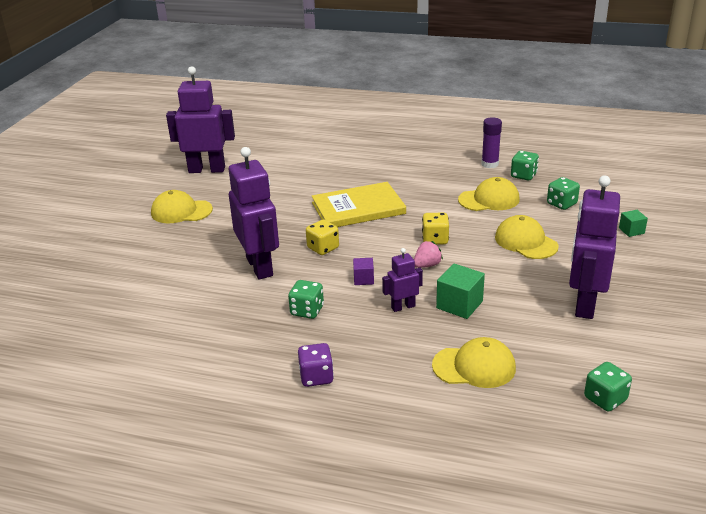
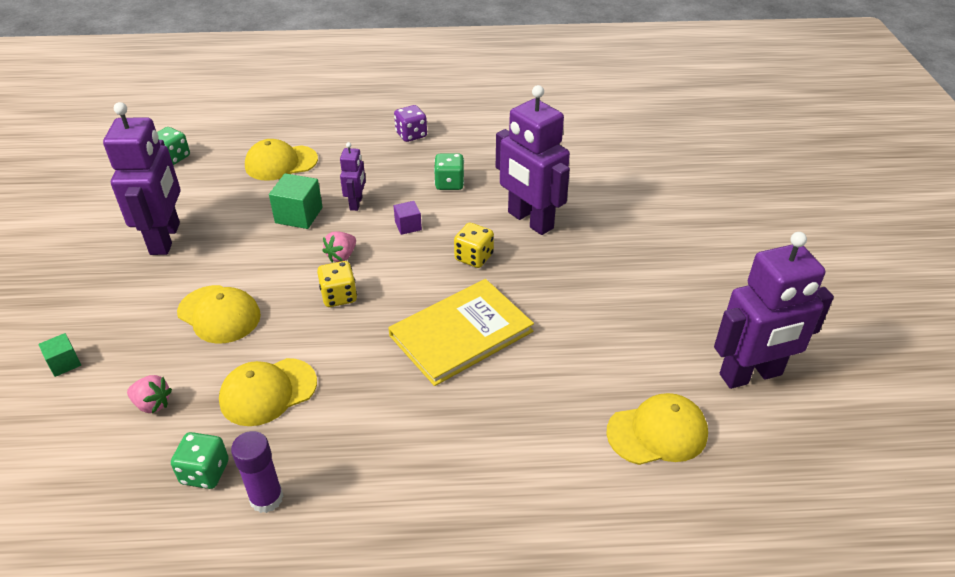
camera: 160 degrees right, 10 degrees up
yellow cap [151,190,213,223] -> yellow cap moved to [606,393,708,465]
purple robot [382,248,423,312] -> purple robot turned 45 degrees counterclockwise [340,142,366,211]
green dice [547,177,580,210] -> pink strawberry [127,375,172,413]

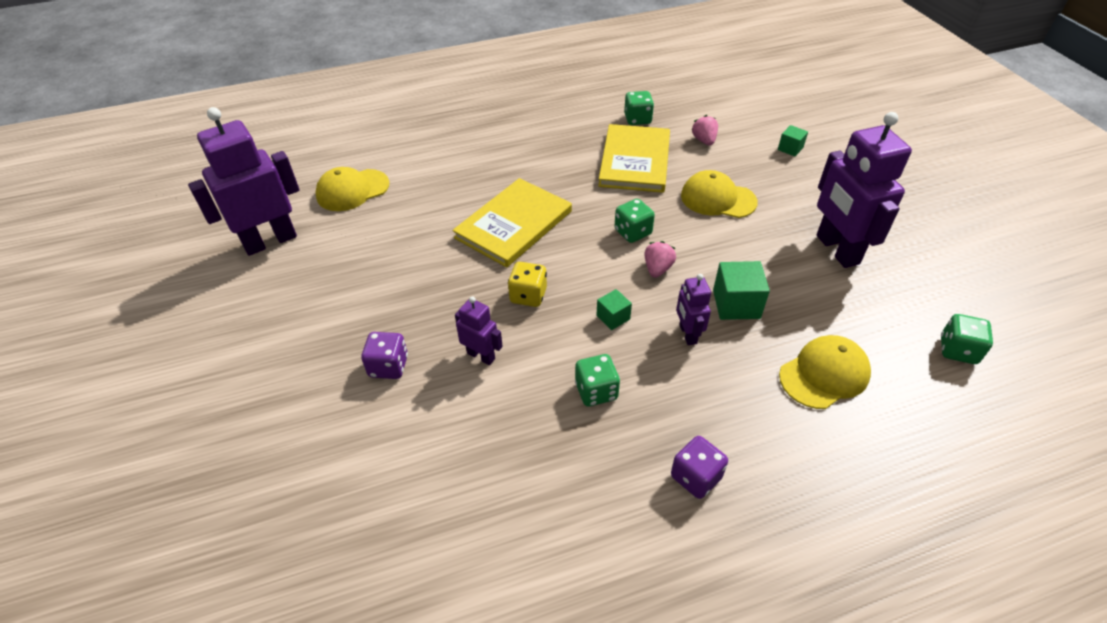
camera: 165 degrees right, 5 degrees up
pink strawberry [127,375,172,413] -> pink strawberry turned 75 degrees clockwise [692,115,718,146]
yellow cap [219,358,317,426] -> yellow book [598,124,670,193]
purple glue stick [231,431,283,513] -> none
yellow dice [317,261,357,307] -> green dice [614,199,655,243]
purple cube [394,201,422,235] -> green cube [596,289,632,330]
purple robot [496,85,570,235] -> purple robot [455,296,503,365], size x0.49
none -> purple dice [361,332,408,379]

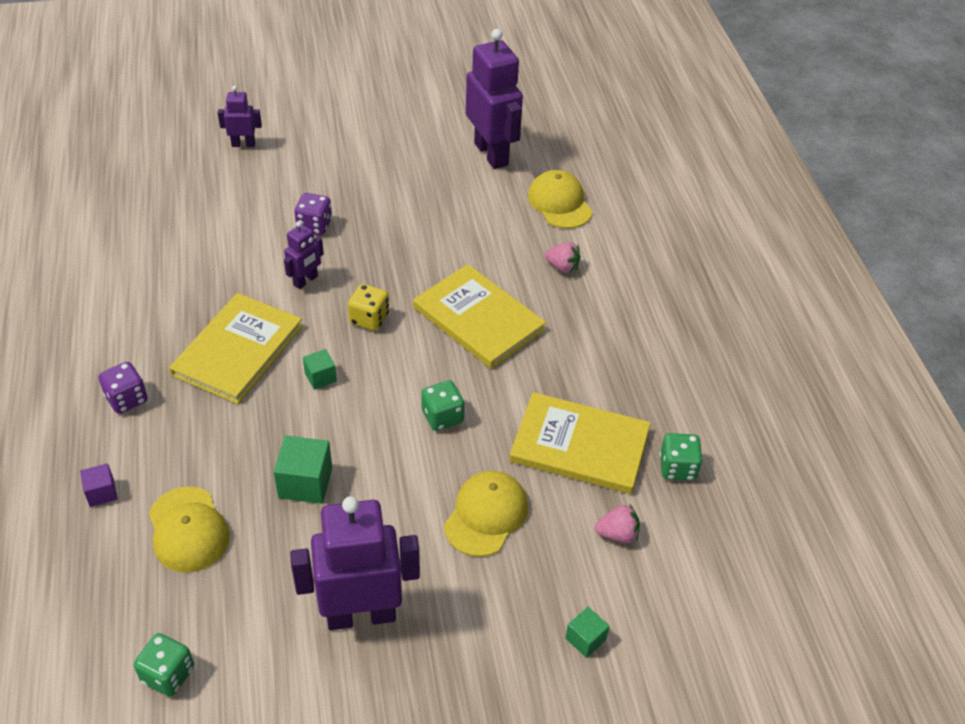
camera: 95 degrees right, 0 degrees up
green dice [575,354,620,406] -> yellow book [169,293,303,404]
pink strawberry [645,241,676,278] -> pink strawberry moved to [545,242,581,273]
purple robot [676,274,711,345] -> purple robot moved to [218,86,262,147]
none -> purple cube [80,463,118,507]

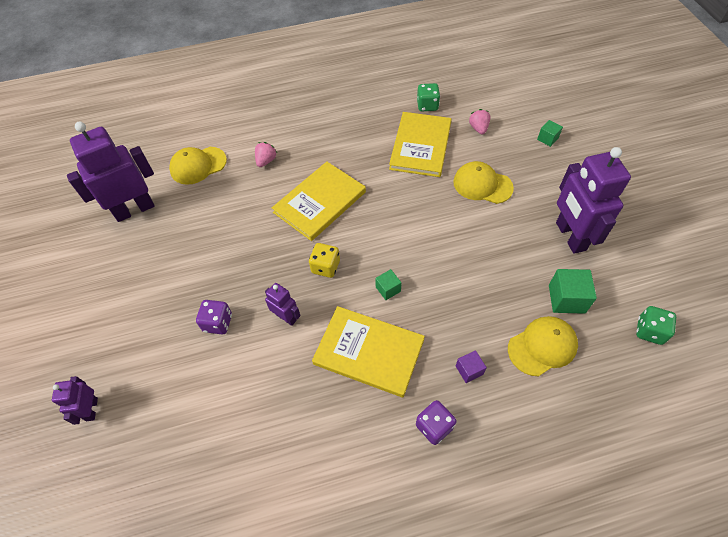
camera: 90 degrees left, 10 degrees up
purple cube [80,463,118,507] -> purple cube moved to [456,350,487,383]
green cube [273,436,332,504] -> green cube moved to [549,269,597,314]
green dice [421,380,465,431] -> none

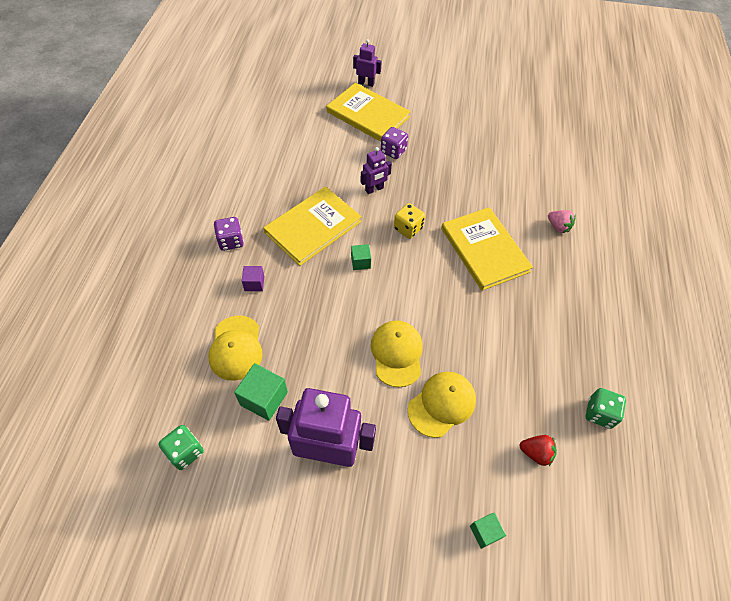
camera: 110 degrees right, 0 degrees up
purple robot [67,122,154,222] -> none
yellow cap [169,147,227,185] -> yellow cap moved to [371,320,423,387]
yellow book [389,112,452,177] -> yellow book moved to [326,83,411,142]
pink strawberry [469,109,491,135] -> red strawberry [520,435,557,466]

